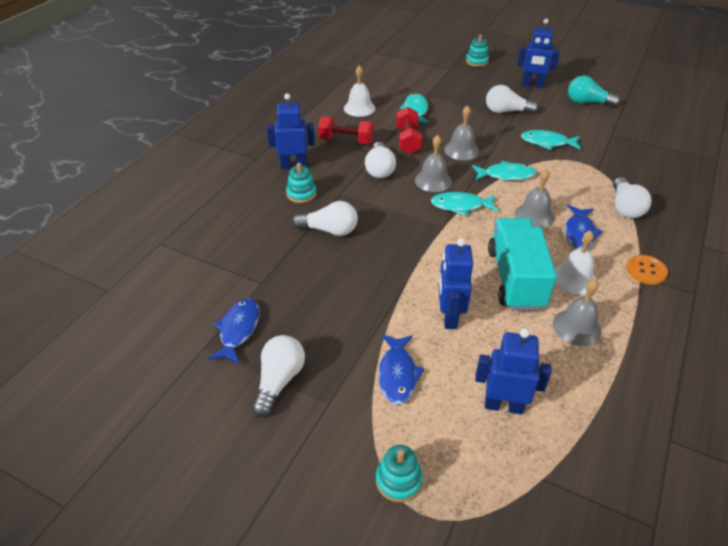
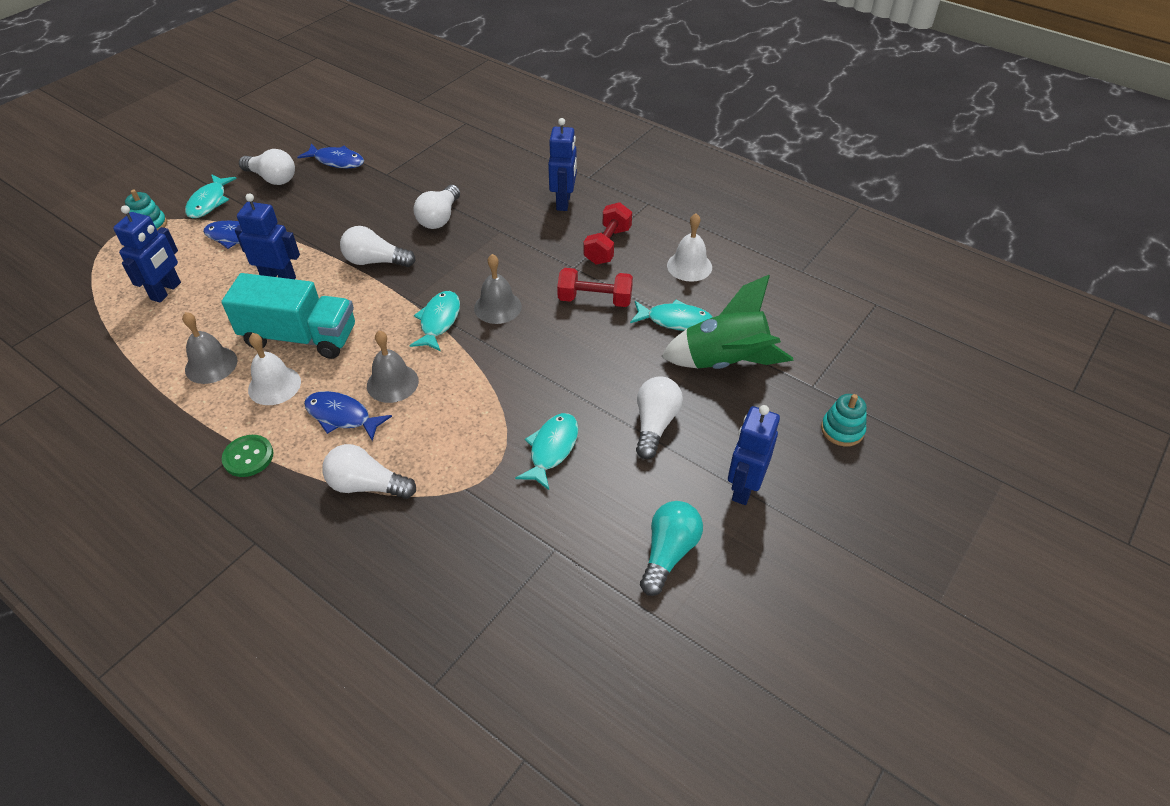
camera: 100 degrees right, 5 degrees up
turquoise stacking toy [286,163,317,203] -> none
white light bulb [365,142,396,178] -> white light bulb moved to [340,226,416,267]
grey bell [444,105,479,160] -> none
turquoise fish [472,161,536,181] -> turquoise fish moved to [185,174,237,218]
orange button [626,255,668,285] -> green button [222,435,274,477]
none -> green rocket [661,275,793,369]

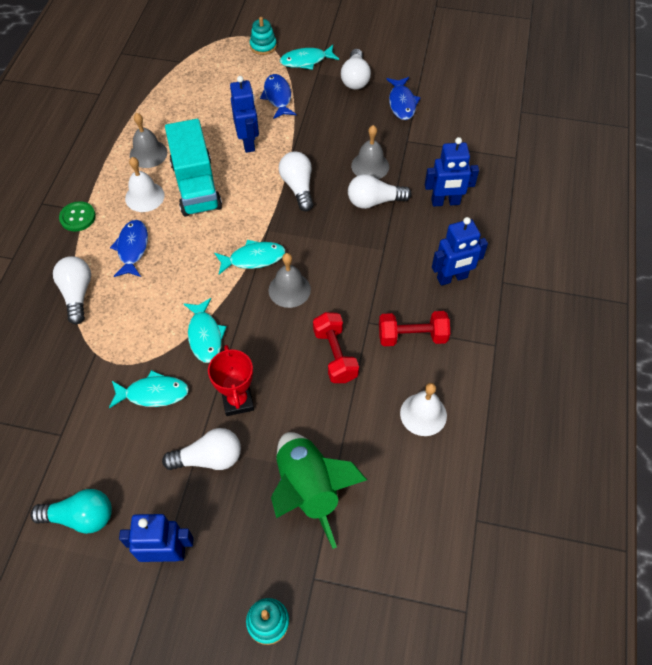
camera: 65 degrees right, 10 degrees up
blue robot [113,205,181,303] -> blue robot moved to [425,137,479,207]
grey bell [367,330,419,403] -> grey bell moved to [351,125,389,179]
turquoise fish [630,299,712,331] -> turquoise fish moved to [184,298,227,363]
none -> red trophy [208,345,254,416]

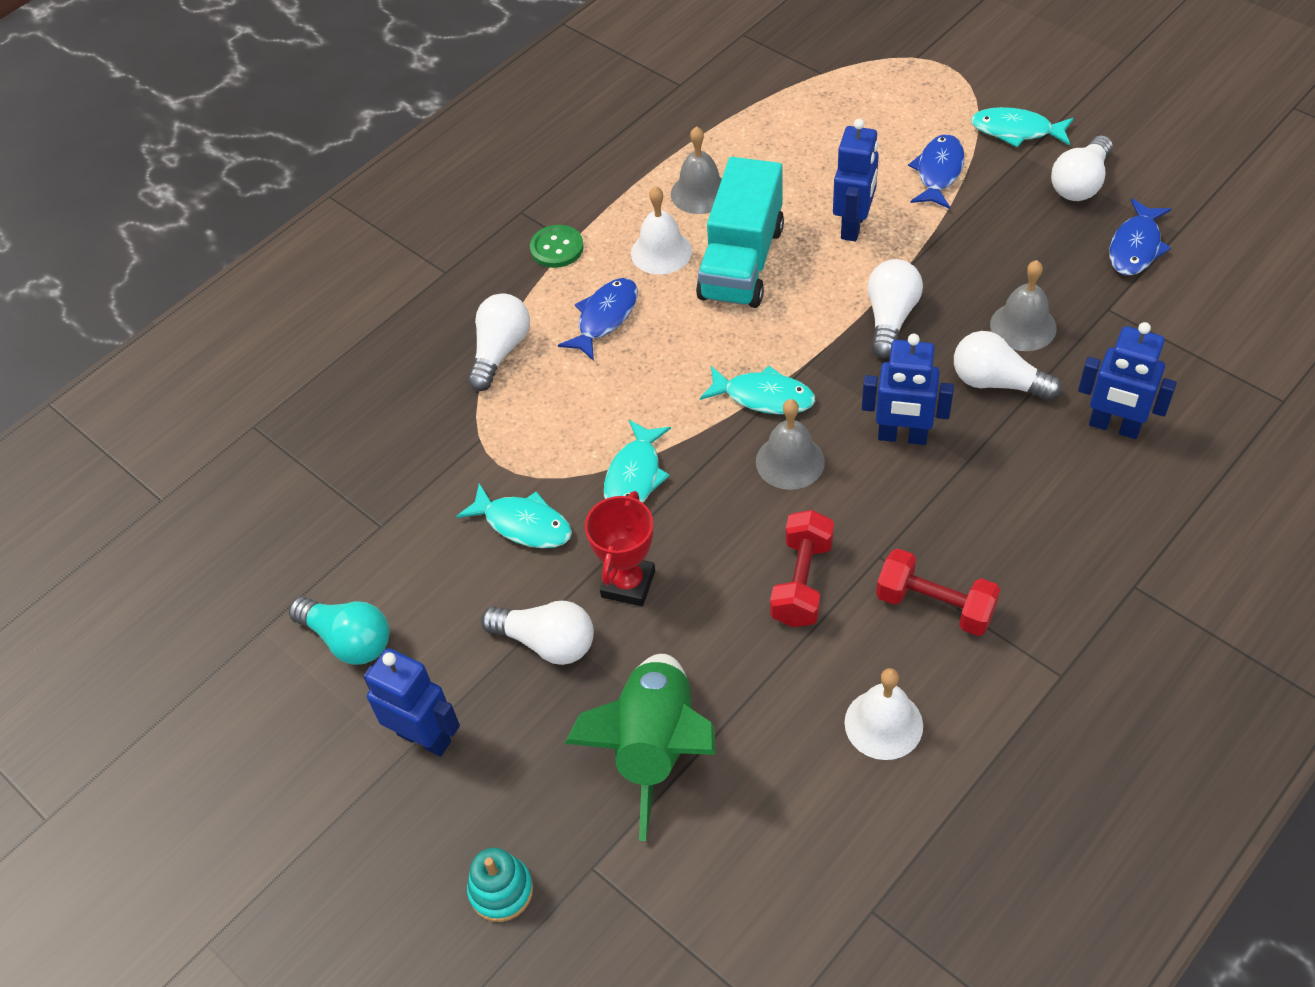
camera: 35 degrees right, 5 degrees down
turquoise stacking toy [250,17,277,55] -> none
blue robot [432,217,488,286] -> blue robot moved to [862,334,954,445]

